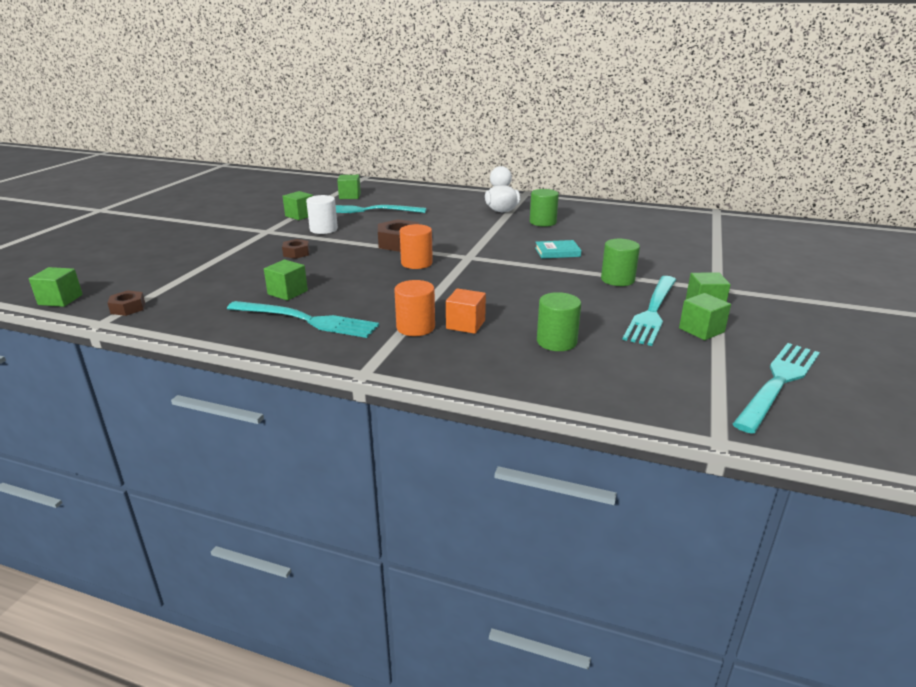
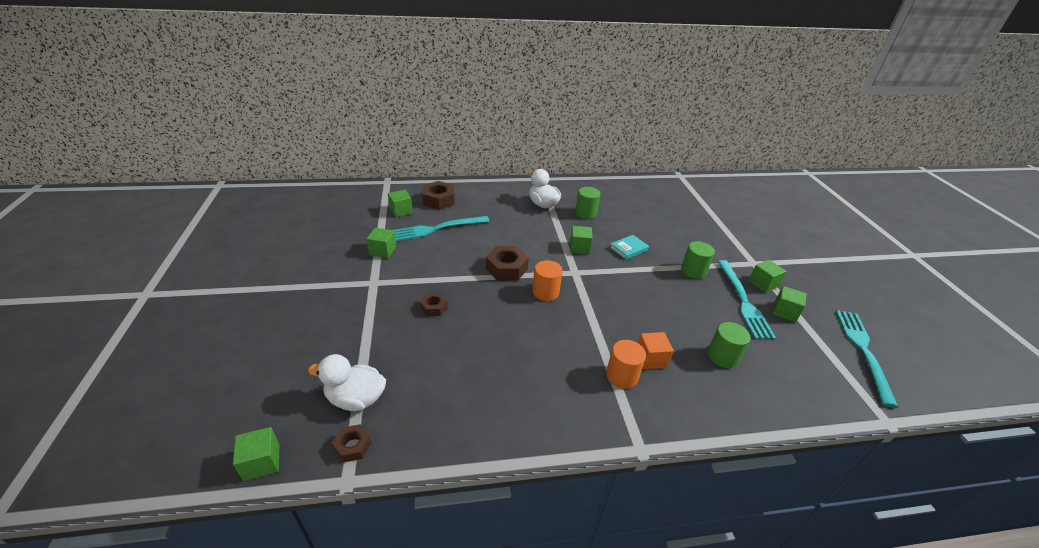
camera: 30 degrees left, 10 degrees up
turquoise fork [227,301,379,338] -> none
green cube [264,260,308,301] -> green cube moved to [570,226,593,254]
white cylinder [306,195,338,234] -> none
none -> white duck [308,354,386,411]
none -> brown nut [422,181,455,210]

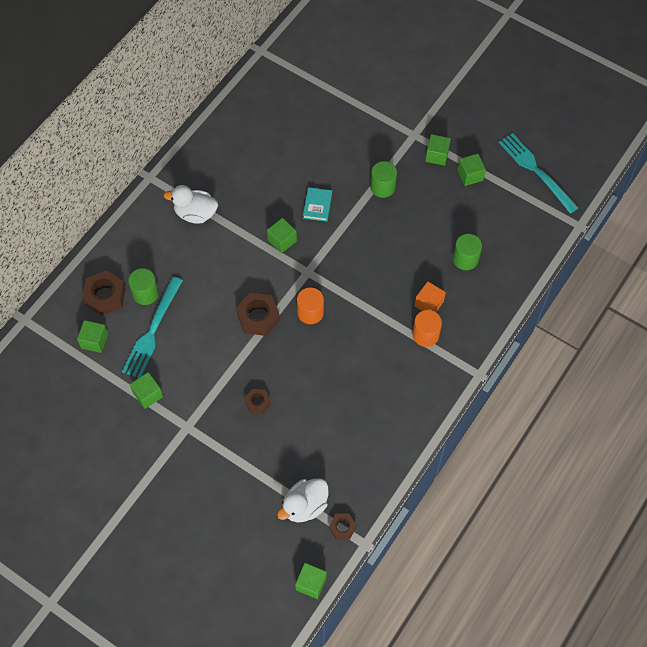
camera: 45 degrees left, 25 degrees up
green cylinder [575,187,600,219] -> green cylinder moved to [128,268,159,305]
turquoise fork [717,260,776,339] -> none

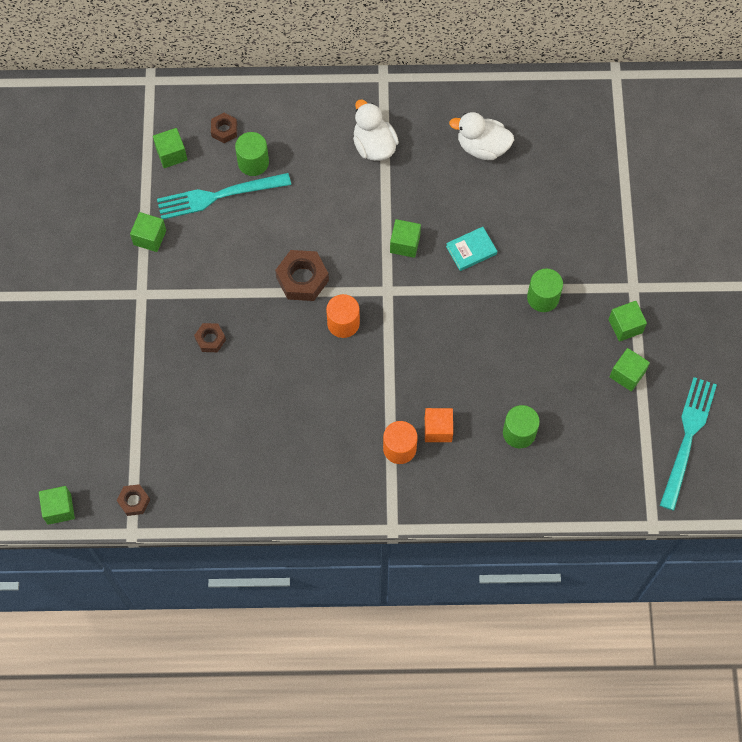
camera: 55 degrees right, 5 degrees up
brown nut [82,270,126,316] -> brown nut [211,113,237,143], size x0.58
white duck [277,478,329,522] -> white duck moved to [449,112,514,160]

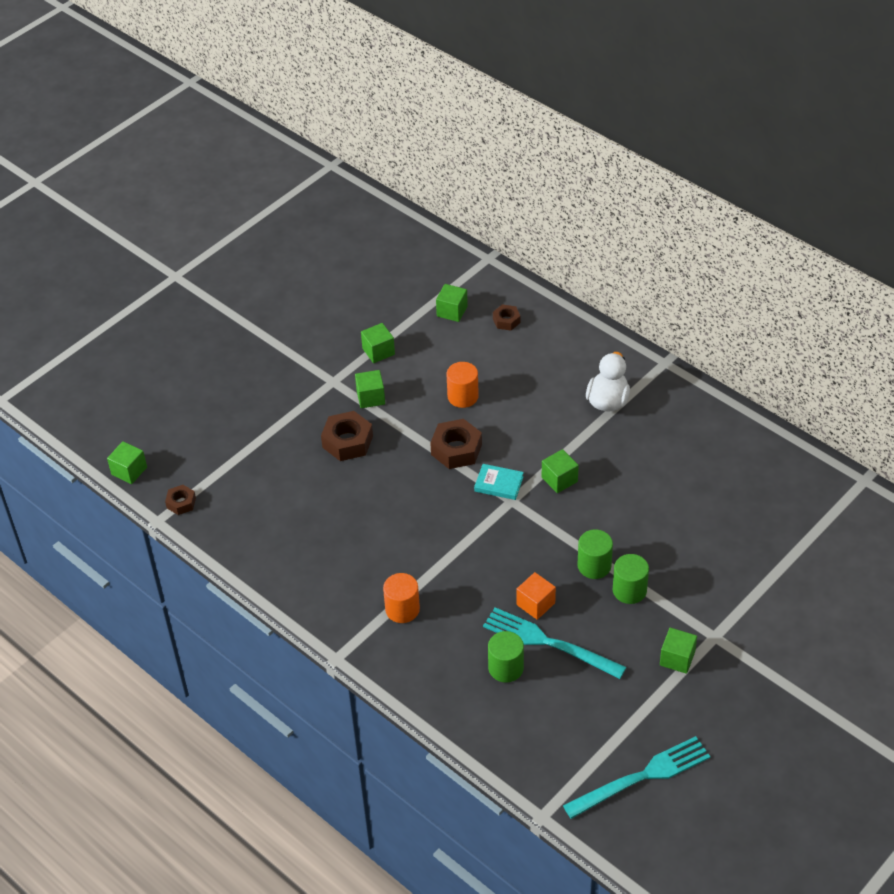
camera: 45 degrees right, 20 degrees down
turquoise fork [157,173,291,219] -> turquoise fork moved to [483,607,626,679]
brown nut [194,323,226,352] -> brown nut [321,411,373,461], size x1.74
green cylinder [235,132,269,176] -> green cylinder moved to [578,529,613,579]
orange cylinder [326,294,360,338] -> orange cylinder moved to [447,362,479,408]
orange cube [425,408,453,442] -> orange cube moved to [517,572,556,620]
turquoise book [446,227,497,271] -> turquoise book moved to [474,464,524,500]
white duck [449,112,514,160] -> none
green cube [610,348,650,392] -> green cube moved to [355,370,385,408]

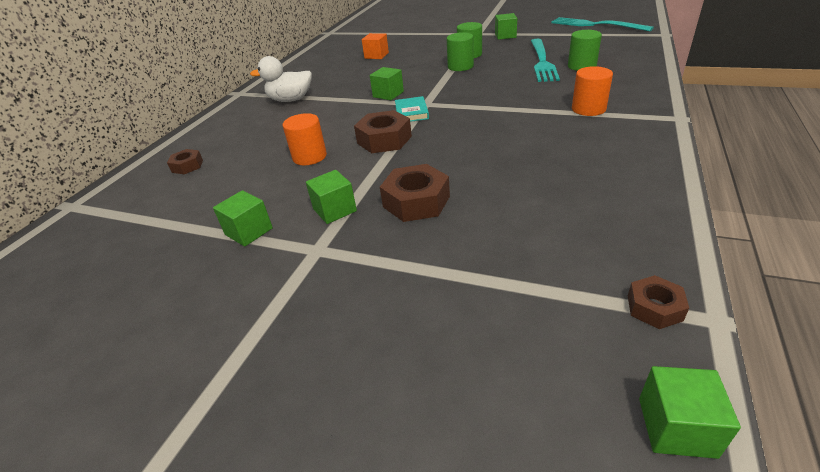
camera: 110 degrees left, 10 degrees down
green cube [436,284,468,322] -> none
orange cube [517,572,556,620] -> orange cube moved to [362,33,389,59]

